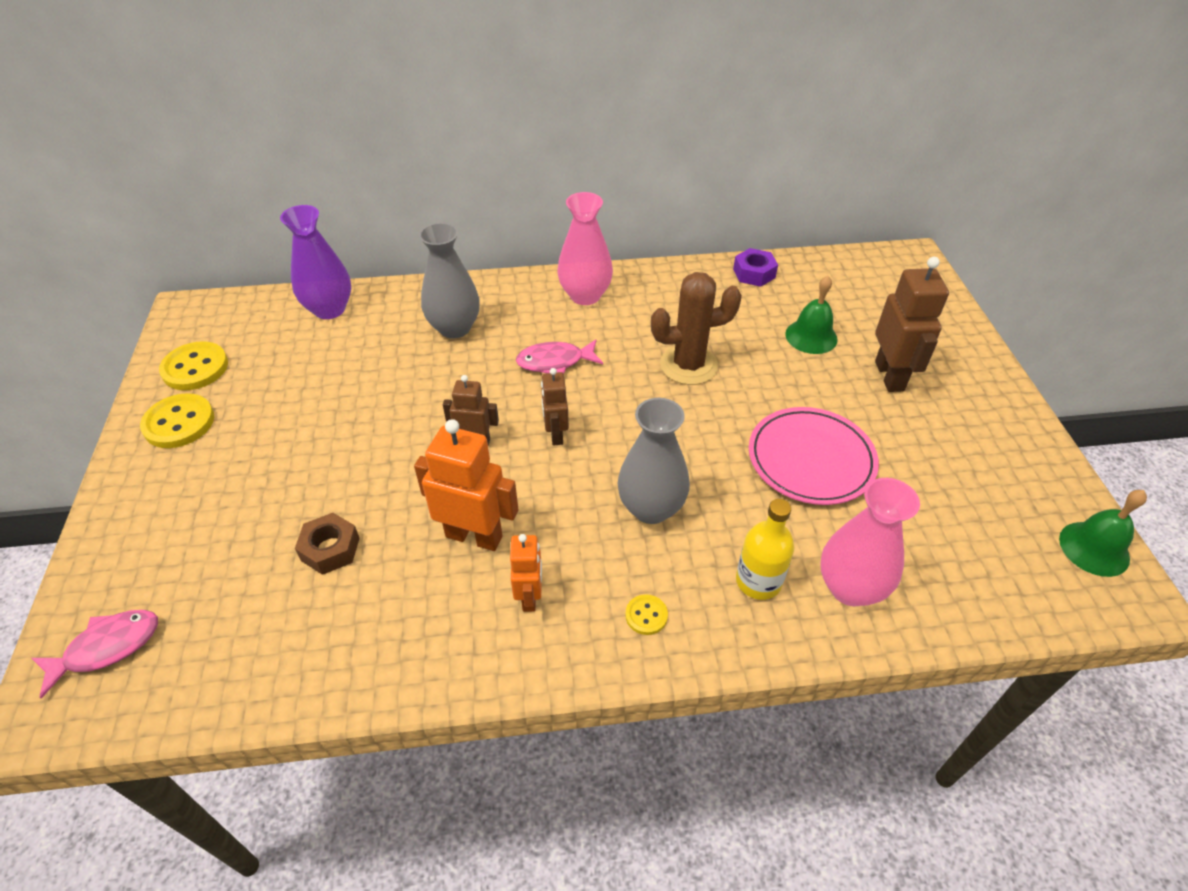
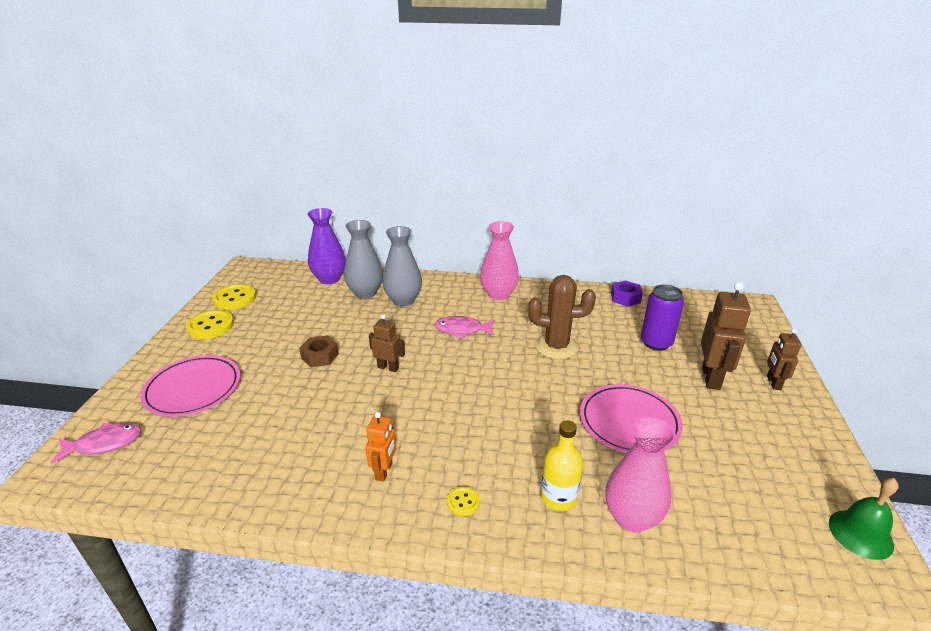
camera: 15 degrees right, 15 degrees down
brown nut [295,513,359,575] -> brown nut moved to [299,336,339,367]
orange robot [414,419,519,551] -> none
brown robot [541,368,569,446] -> brown robot moved to [767,328,801,390]
grey vase [617,398,690,524] -> grey vase moved to [344,220,383,299]
green bell [785,276,838,354] -> purple can [641,285,684,351]
none -> pink plate [140,355,241,417]

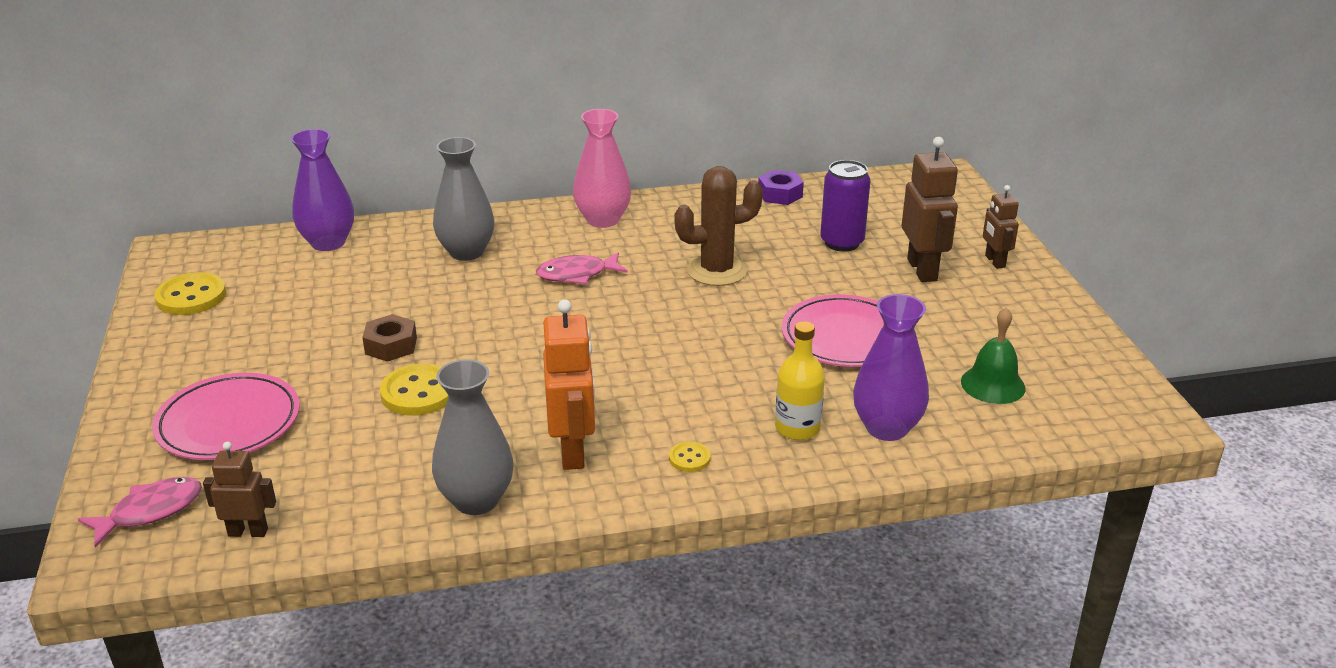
camera: 20 degrees left, 0 degrees up
yellow button [186,310,234,339] -> yellow button moved to [380,363,449,416]
grey vase [344,220,383,299] -> grey vase moved to [432,359,513,515]
orange robot [366,412,396,482] -> orange robot [543,299,595,470], size x1.69
brown robot [369,314,405,372] -> brown robot moved to [203,442,276,537]
pink vase [605,416,676,533] -> purple vase [853,294,929,441]
green bell [829,478,899,560] -> green bell moved to [961,307,1026,404]

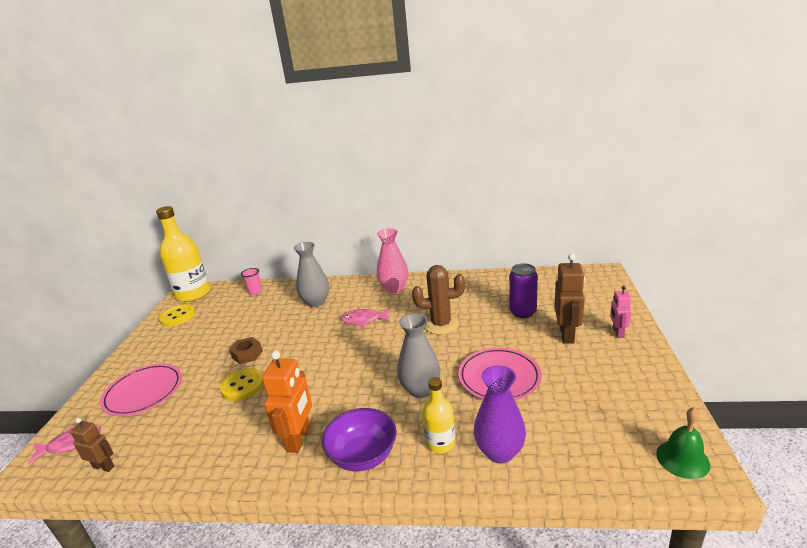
camera: 20 degrees right, 5 degrees down
purple vase [291,129,354,251] -> pink cup [241,268,262,295]
grey vase [432,359,513,515] -> grey vase moved to [397,313,441,398]
yellow button [669,441,711,472] -> purple bowl [322,408,397,471]
purple nut [758,170,804,205] -> none
green bell [961,307,1026,404] -> green bell moved to [656,407,710,479]
brown robot [983,185,1019,269] -> pink robot [610,286,632,338]
none -> yellow bottle [156,206,210,302]

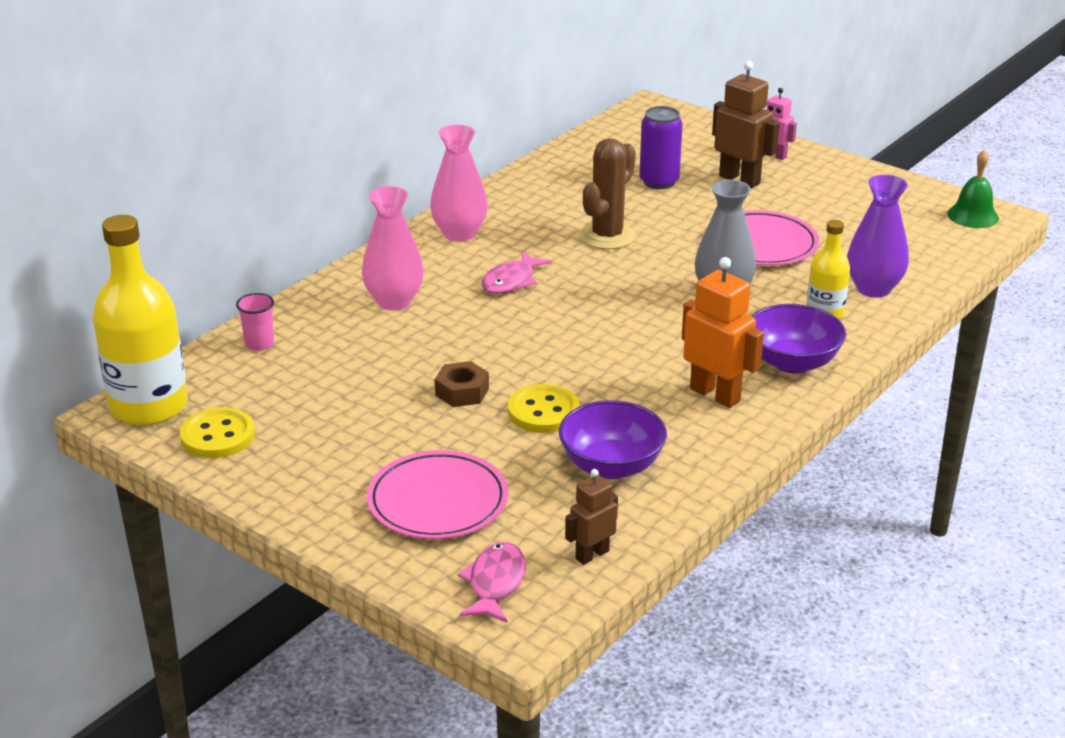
camera: 60 degrees left, 5 degrees up
grey vase [294,242,329,307] -> pink vase [362,186,424,310]
none -> purple bowl [559,400,667,479]

